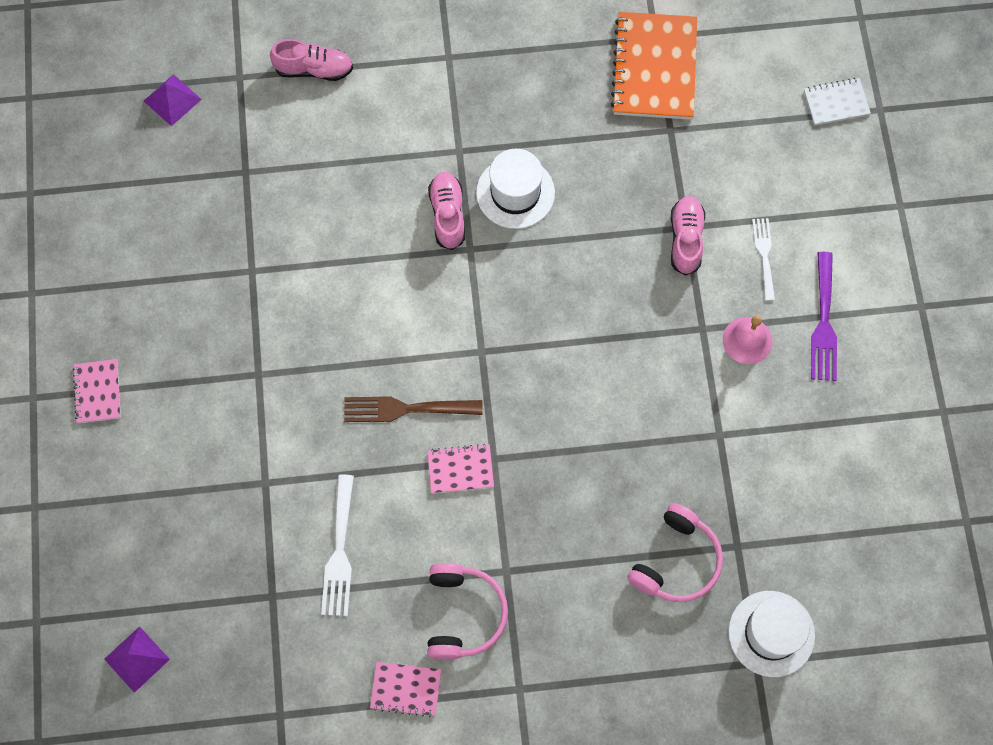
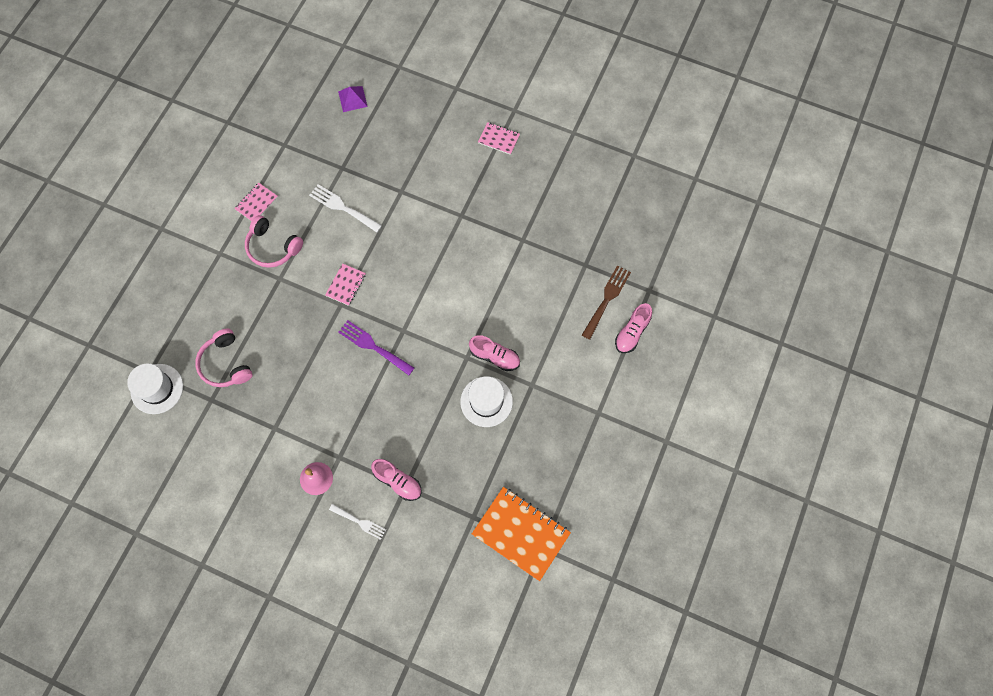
camera: 120 degrees right, 0 degrees up
purple pyramid [144,74,202,126] -> none
brown fork [344,396,483,422] -> brown fork moved to [582,266,631,340]
white notebook [804,78,871,125] -> none
purple fork [811,252,837,381] -> purple fork moved to [338,320,414,375]

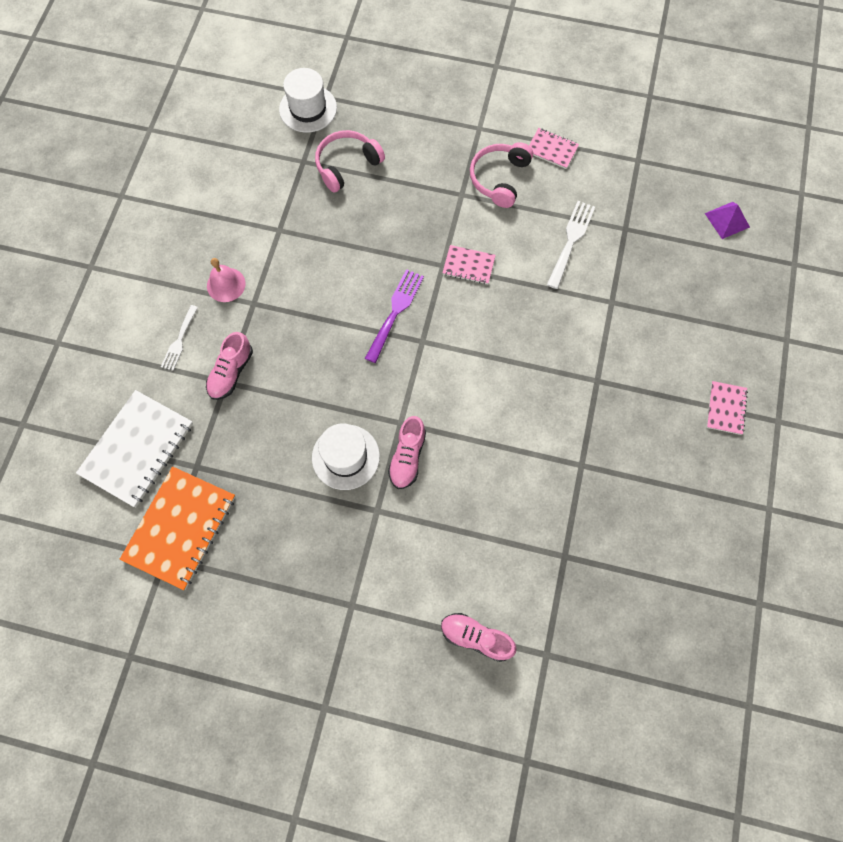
camera: 80 degrees right, 0 degrees up
brown fork [582,266,631,340] -> none
none -> white notebook [76,390,193,507]

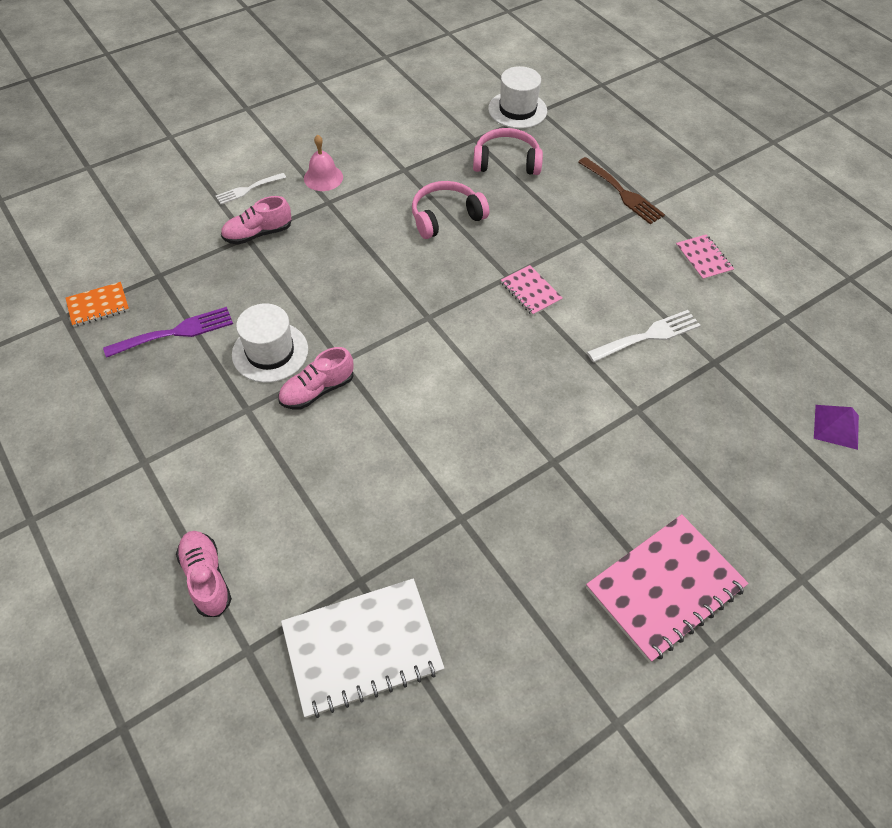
camera: 40 degrees right, 15 degrees down
white notebook [76,390,193,507] -> white notebook moved to [281,578,444,718]
orange notebook [120,467,235,590] -> orange notebook [66,282,129,327], size x0.51
purple fork [365,269,424,363] -> purple fork moved to [103,307,233,358]
pink headphones [470,142,533,208] -> pink headphones moved to [412,181,489,239]
pink notebook [707,381,748,435] -> pink notebook [586,514,748,663], size x1.96
none -> brown fork [578,157,665,224]

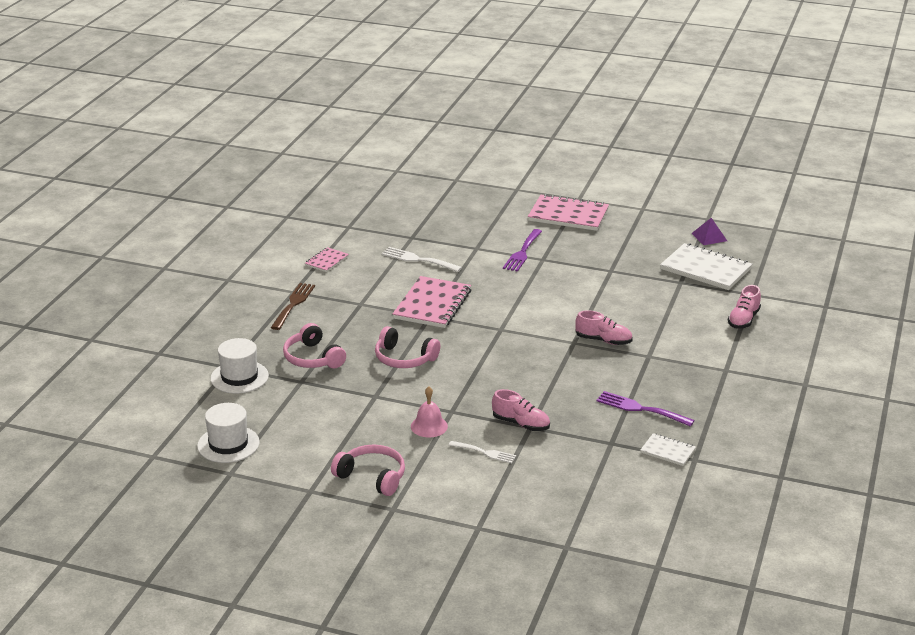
camera: 125 degrees left, 25 degrees down
orange notebook [66,282,129,327] -> white notebook [640,433,696,466]
white hat [232,303,308,383] -> white hat moved to [197,403,260,463]
pink notebook [501,265,563,316] -> pink notebook [393,276,471,328], size x1.96
purple pyramid [814,405,859,450] -> purple pyramid moved to [692,218,727,245]
none -> pink headphones [331,445,405,496]
none -> purple fork [503,229,542,272]

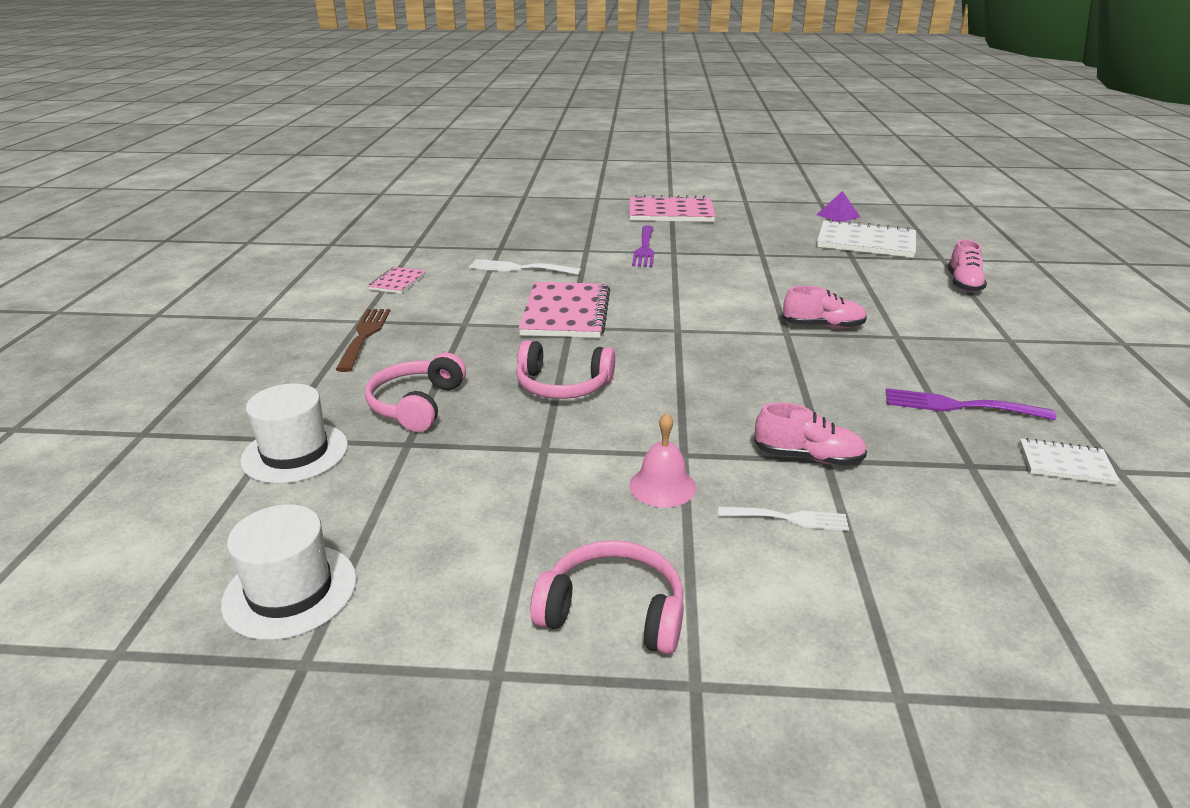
camera: 15 degrees left, 0 degrees up
pink headphones [283,323,346,368] -> pink headphones turned 60 degrees clockwise [365,353,466,432]

